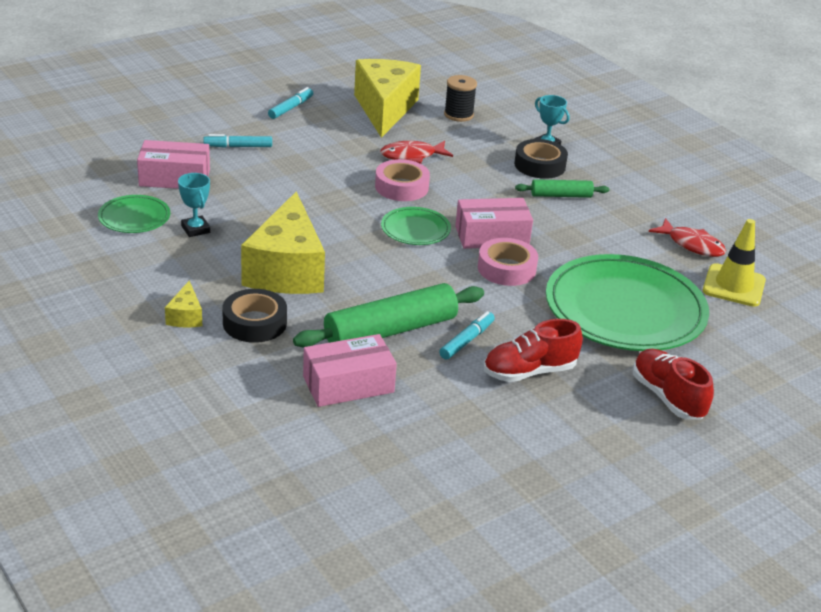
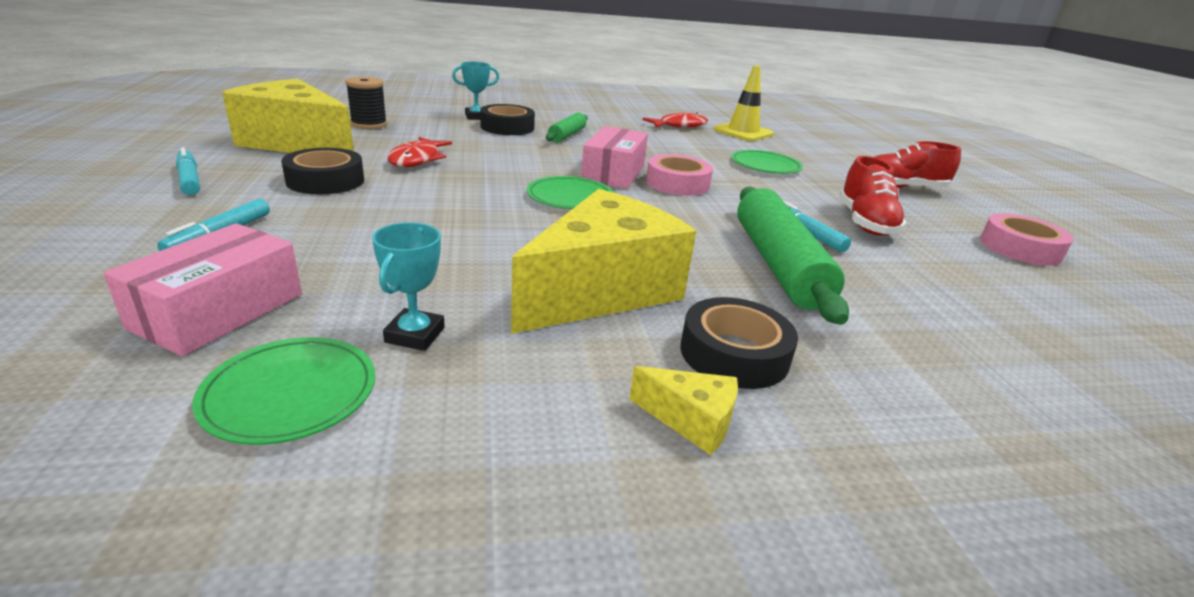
camera: 65 degrees left, 5 degrees down
turquoise trophy [178,173,210,237] -> turquoise trophy turned 75 degrees counterclockwise [372,222,445,351]
yellow cheese [241,191,325,294] -> yellow cheese turned 75 degrees counterclockwise [511,189,696,334]
pink box [303,334,397,407] -> none
pink tape [375,159,430,201] -> pink tape moved to [980,213,1073,266]
green plate [546,254,709,351] -> green plate [731,150,803,174], size x0.46
none -> black tape [281,148,364,194]

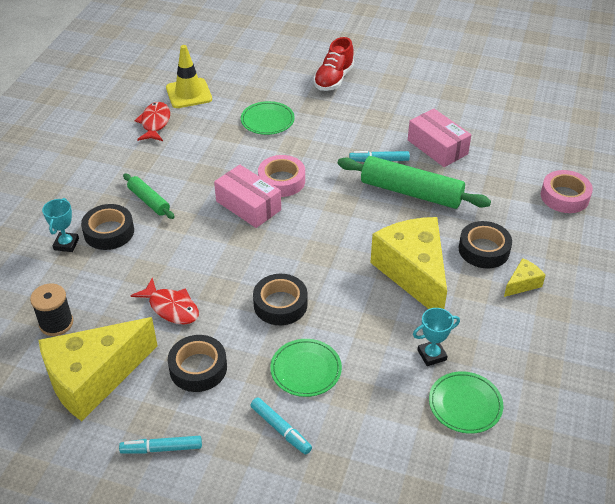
camera: 60 degrees left, 15 degrees up
pink box [103,223,302,356] -> pink box moved to [408,109,471,167]
turquoise trophy [372,222,445,351] -> turquoise trophy turned 60 degrees counterclockwise [413,308,460,366]
green plate [527,176,614,209] -> green plate moved to [270,339,342,397]
red shoe [839,156,907,236] -> none
pink tape [980,213,1073,266] -> pink tape moved to [541,170,593,213]
none -> black tape [253,274,307,325]

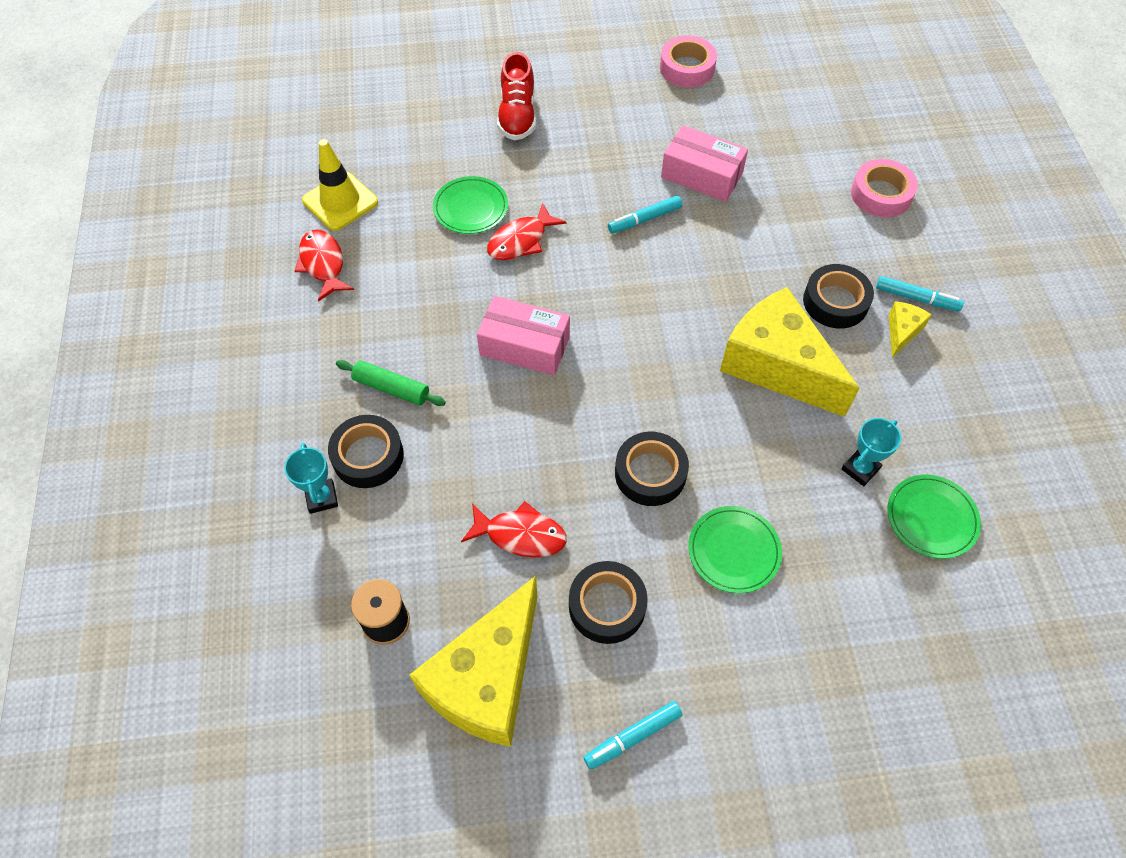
camera: 25 degrees left, 15 degrees up
turquoise marker [250,397,312,455] -> turquoise marker moved to [876,276,964,311]
pink tape [258,155,305,197] -> pink tape moved to [660,36,717,87]
green rolling pin [338,156,491,209] -> none
none -> red fish [487,203,566,260]

